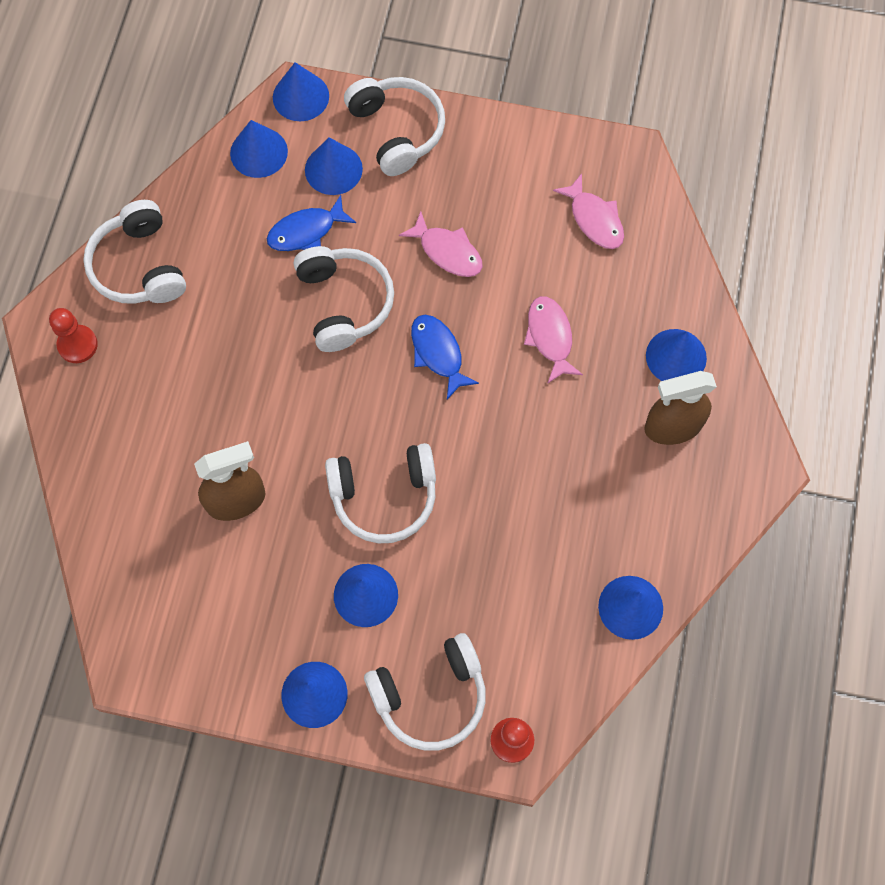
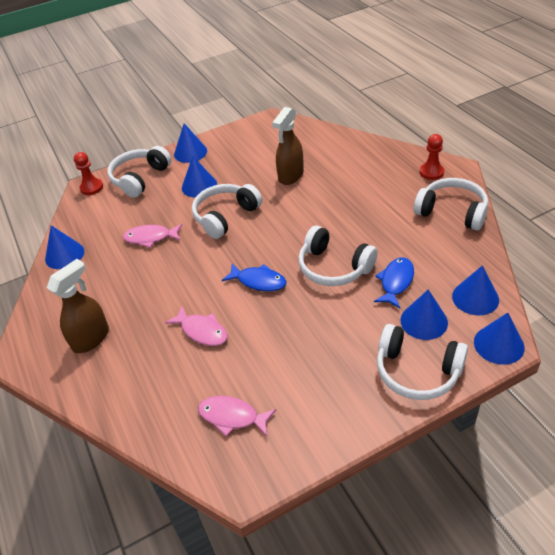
camera: 145 degrees right, 25 degrees down
pink fish [399,211,483,277] -> pink fish moved to [123,224,182,248]
blue cone [646,329,707,381] -> none

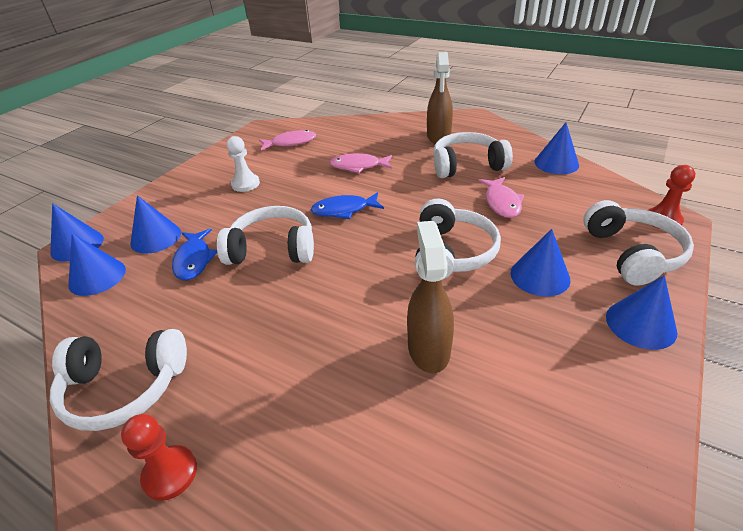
camera: 145 degrees right, 5 degrees down
pink fish [123,224,182,248] -> pink fish turned 120 degrees clockwise [478,177,524,218]
white headphones [377,324,468,400] -> white headphones moved to [433,132,513,178]
none -> white pawn [227,136,260,192]

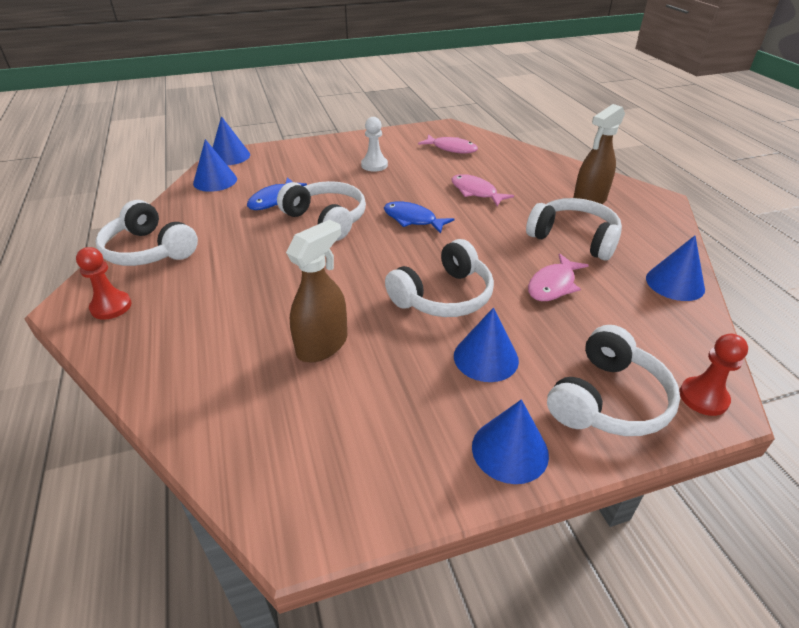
camera: 40 degrees right, 0 degrees up
blue cone [130,195,181,254] -> none

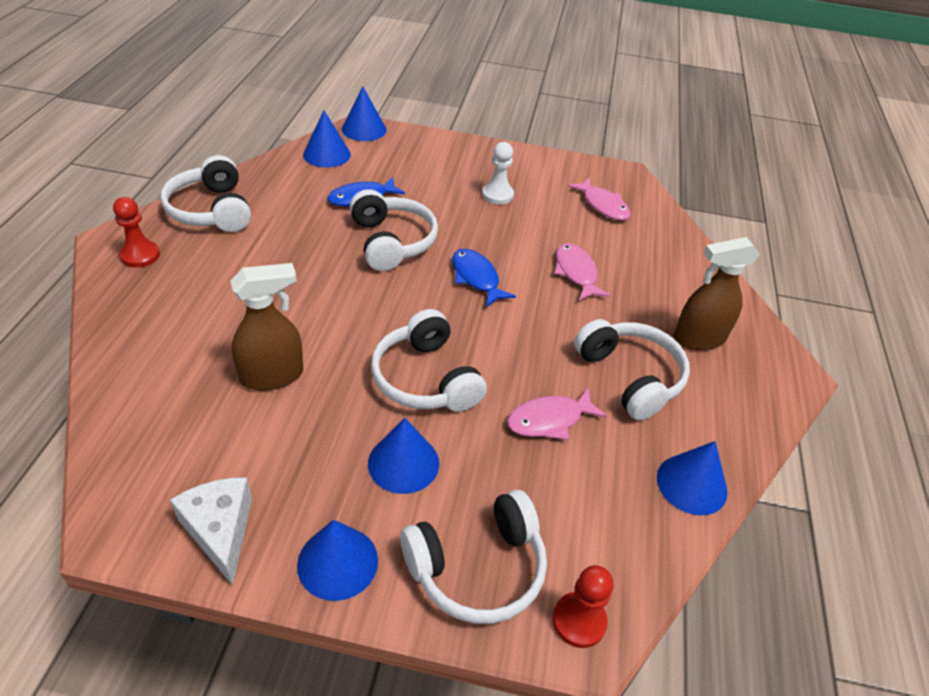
camera: 25 degrees right, 5 degrees up
white headphones [385,239,494,317] -> white headphones turned 75 degrees clockwise [371,309,487,412]
none -> white cheese [170,477,252,586]

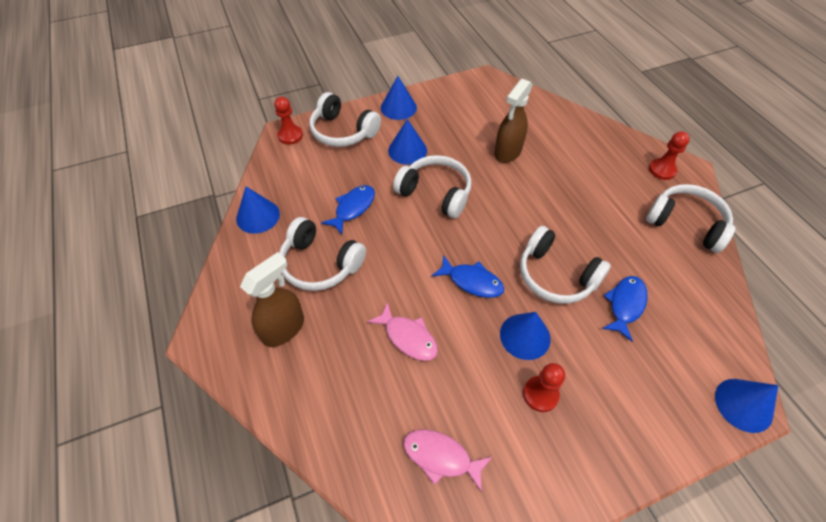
camera: 150 degrees right, 10 degrees up
white cheese [170,477,252,586] -> none
blue cone [303,111,351,168] -> blue cone moved to [500,312,551,360]
white headphones [400,490,547,624] -> white headphones turned 90 degrees counterclockwise [309,92,381,147]
white pawn [482,142,514,204] -> red pawn [523,363,565,412]
pink fish [507,388,607,440] -> blue fish [321,185,375,235]

